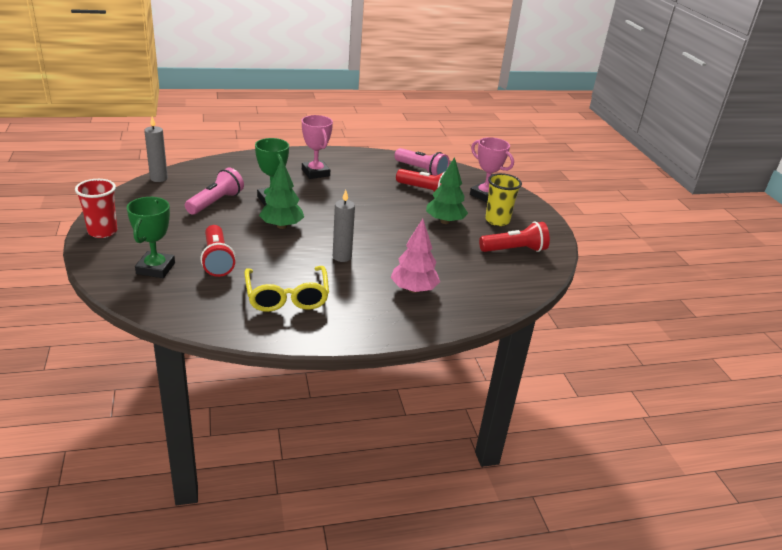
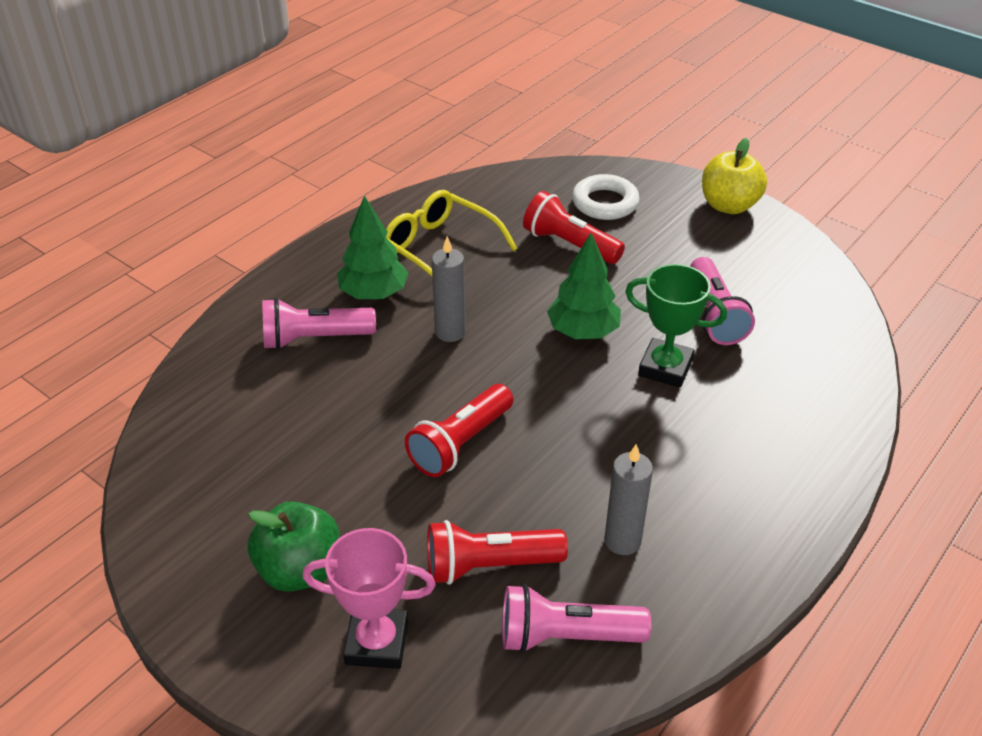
camera: 145 degrees right, 10 degrees up
red cup [75,179,117,238] -> yellow apple [702,138,767,214]
green trophy [127,197,175,278] -> white ring [572,174,640,220]
grey candle [144,116,168,182] -> grey candle moved to [604,444,653,555]
pink trophy [302,115,333,179] -> none
pink tree [391,219,440,293] -> pink flashlight [262,298,376,350]
green tree [426,157,468,224] -> green tree moved to [337,195,409,299]
red flashlight [479,222,550,252] -> red flashlight moved to [405,384,514,477]
yellow cup [485,173,522,226] -> green apple [248,501,340,592]

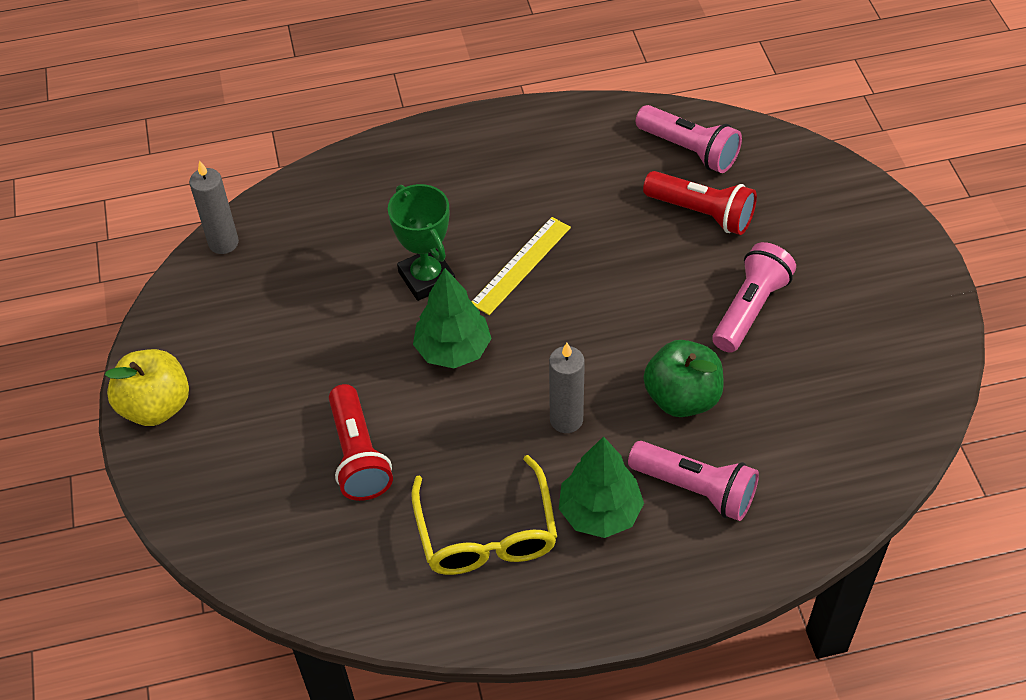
camera: 140 degrees left, 10 degrees up
green apple [248,501,340,592] -> green apple moved to [644,340,724,417]
pink trophy [302,528,436,669] -> none
red flashlight [405,384,514,477] -> none
white ring [572,174,640,220] -> none
grey candle [604,444,653,555] -> grey candle moved to [189,160,239,254]
pink flashlight [690,257,755,345] -> pink flashlight moved to [713,242,796,353]
none -> yellow ruler [472,217,571,315]

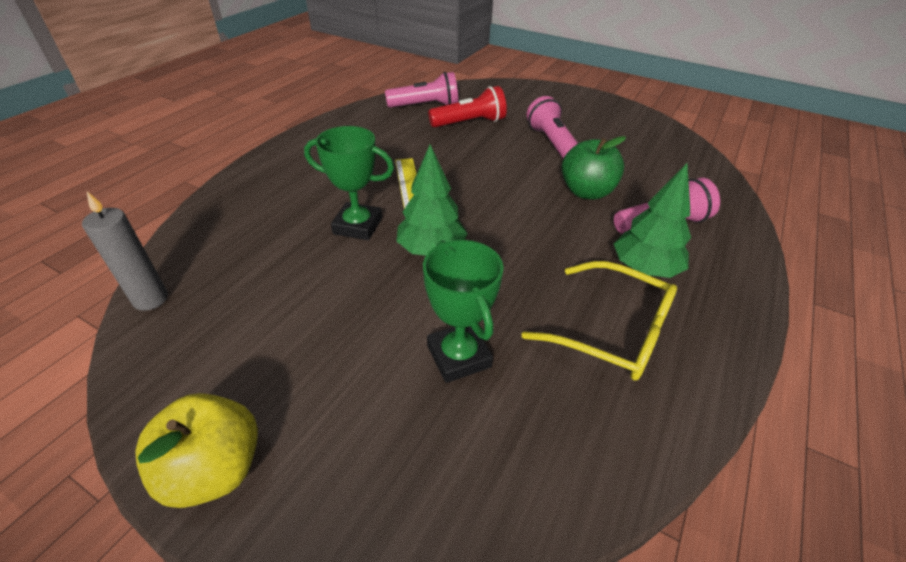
camera: 50 degrees left, 10 degrees down
red flashlight [329,384,393,501] -> green trophy [423,240,504,383]
grey candle [549,343,585,433] -> none

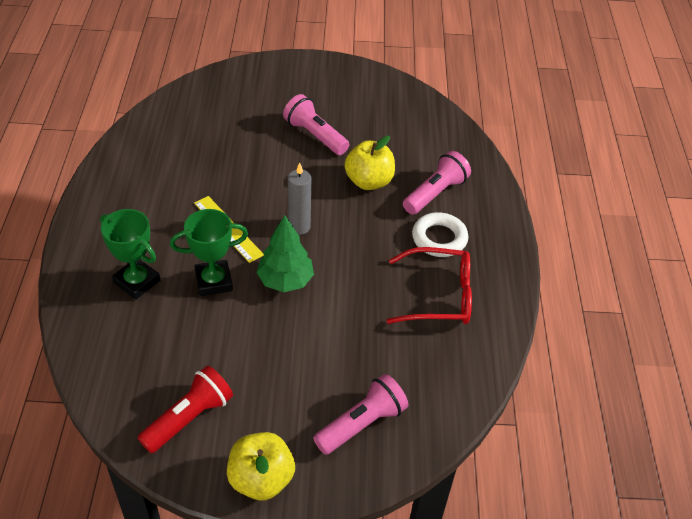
camera: 30 degrees left, 5 degrees up
grey candle [82,192,168,311] -> grey candle moved to [288,163,311,235]
pink flashlight [385,72,458,108] -> pink flashlight moved to [313,374,409,455]
green trophy [423,240,504,383] -> green trophy moved to [100,209,160,300]
red flashlight [428,86,507,127] -> red flashlight moved to [137,365,233,453]
yellow glasses [522,261,677,381] -> red glasses [387,247,472,324]
green apple [562,136,626,199] -> yellow apple [344,136,395,190]
green tree [614,163,691,278] -> white ring [412,212,468,257]

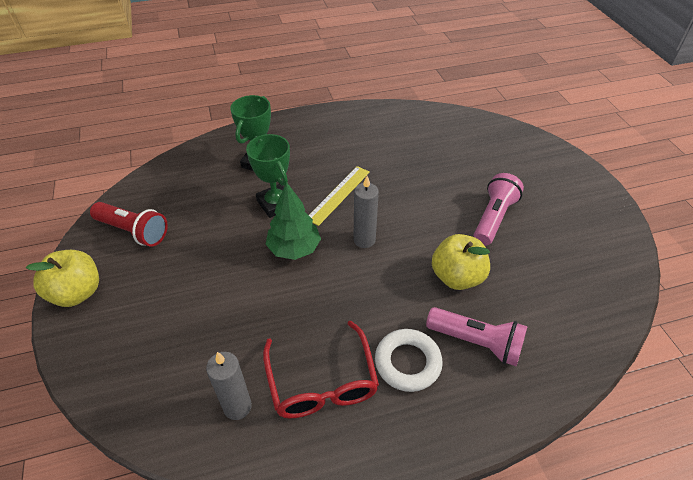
camera: 75 degrees right, 0 degrees up
pink flashlight [313,374,409,455] -> none
none -> grey candle [206,352,252,420]

